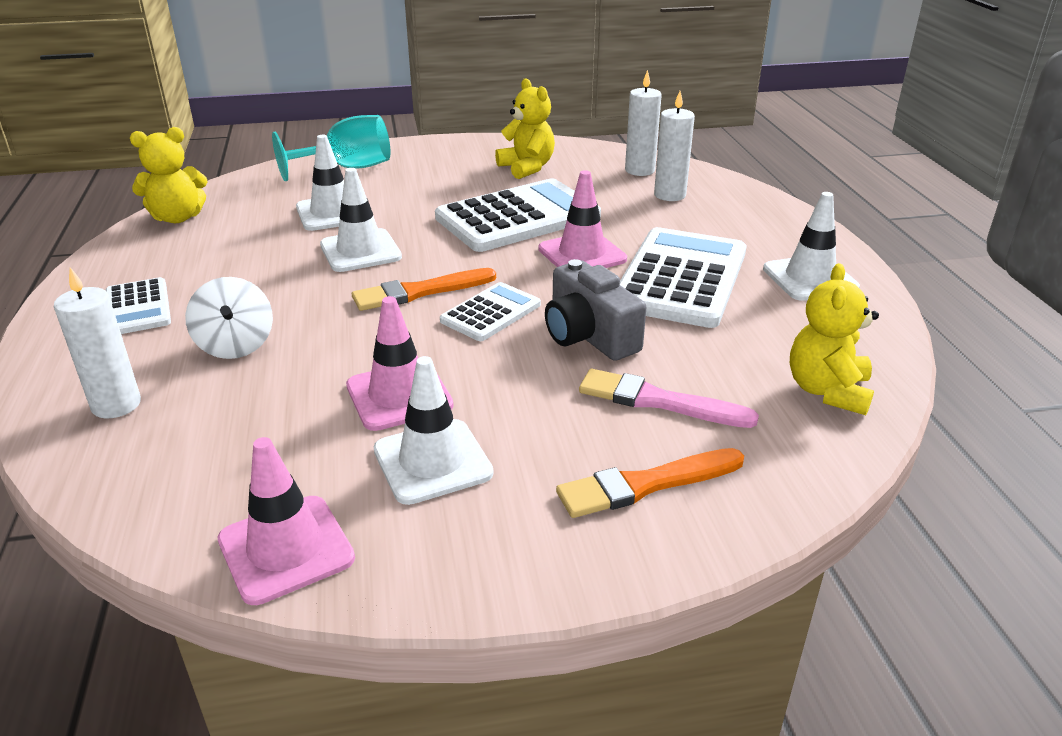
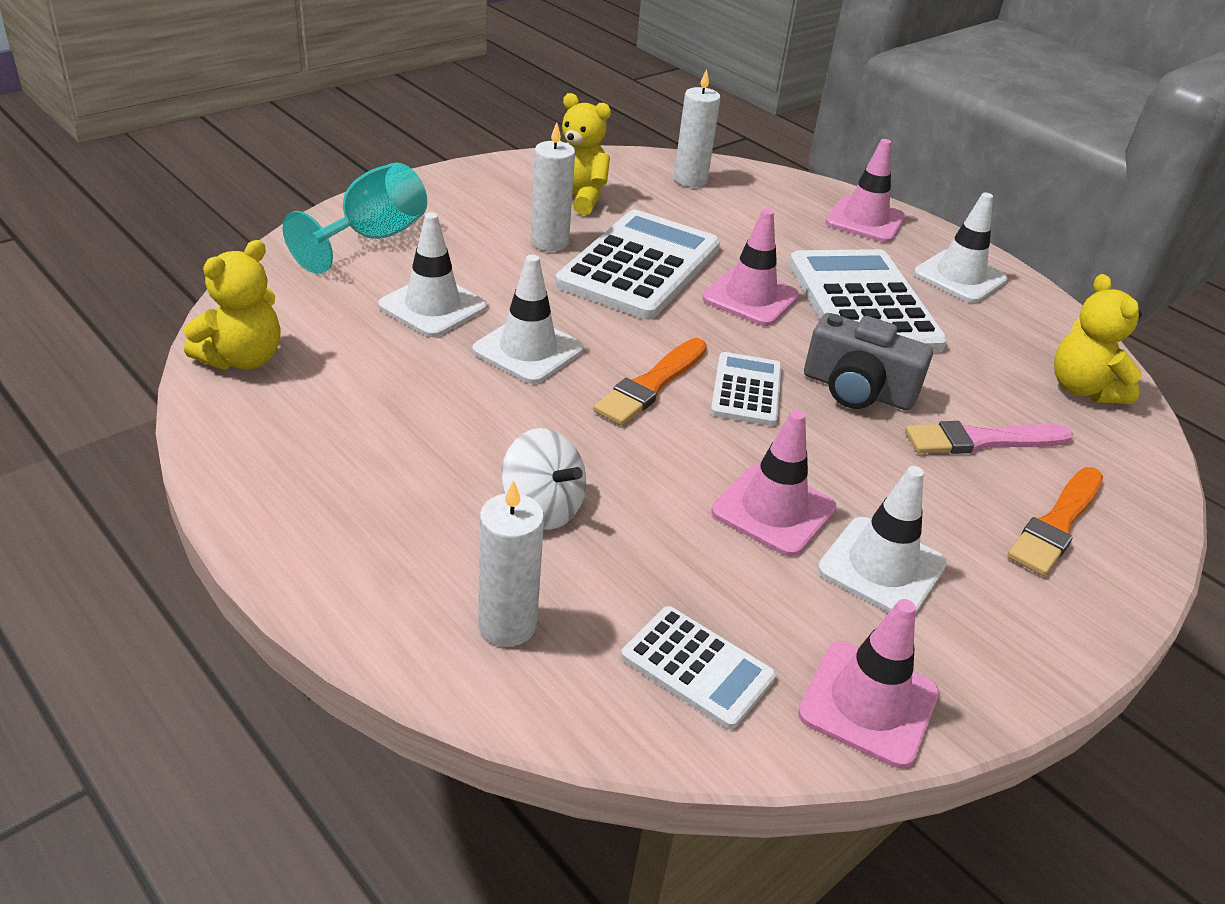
camera: 35 degrees left, 5 degrees up
white calculator [106,277,171,334] -> white calculator moved to [621,606,776,729]
white candle [654,91,695,201] -> white candle moved to [531,122,575,251]
none -> pink traffic cone [825,139,905,242]

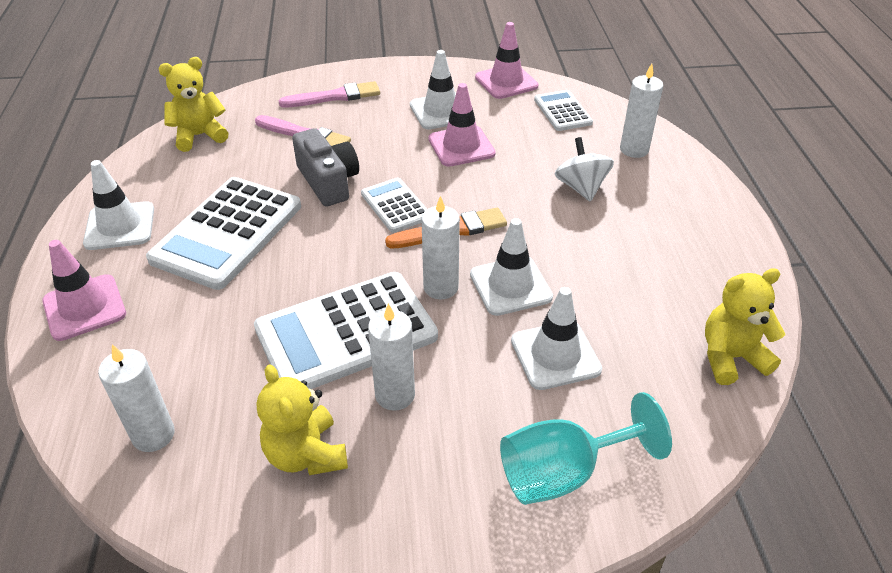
camera: 140 degrees left, 5 degrees up
pink traffic cone [702,209,799,326] -> none
white calculator [710,352,782,426] -> white calculator turned 105 degrees clockwise [361,177,427,233]
orange brush [1007,467,1103,576] -> pink brush [278,81,380,108]
yellow teddy bear [1054,274,1142,404] -> yellow teddy bear turned 135 degrees counterclockwise [158,57,228,152]
none -> white candle [421,196,460,300]

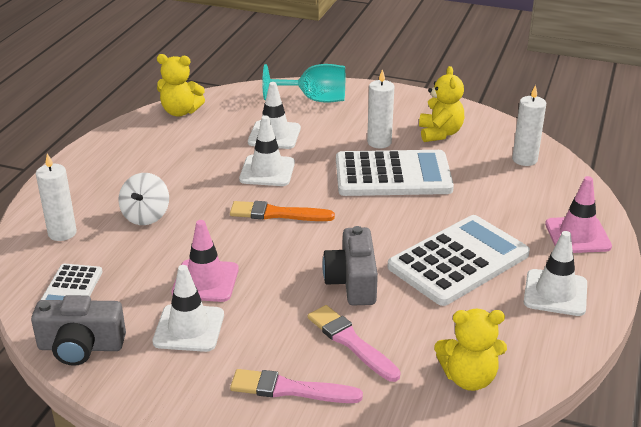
camera: 155 degrees left, 10 degrees down
white calculator [361,177,427,233] -> none
white candle [421,196,460,300] -> none
pink traffic cone [475,22,539,99] -> grey camera [31,295,126,366]

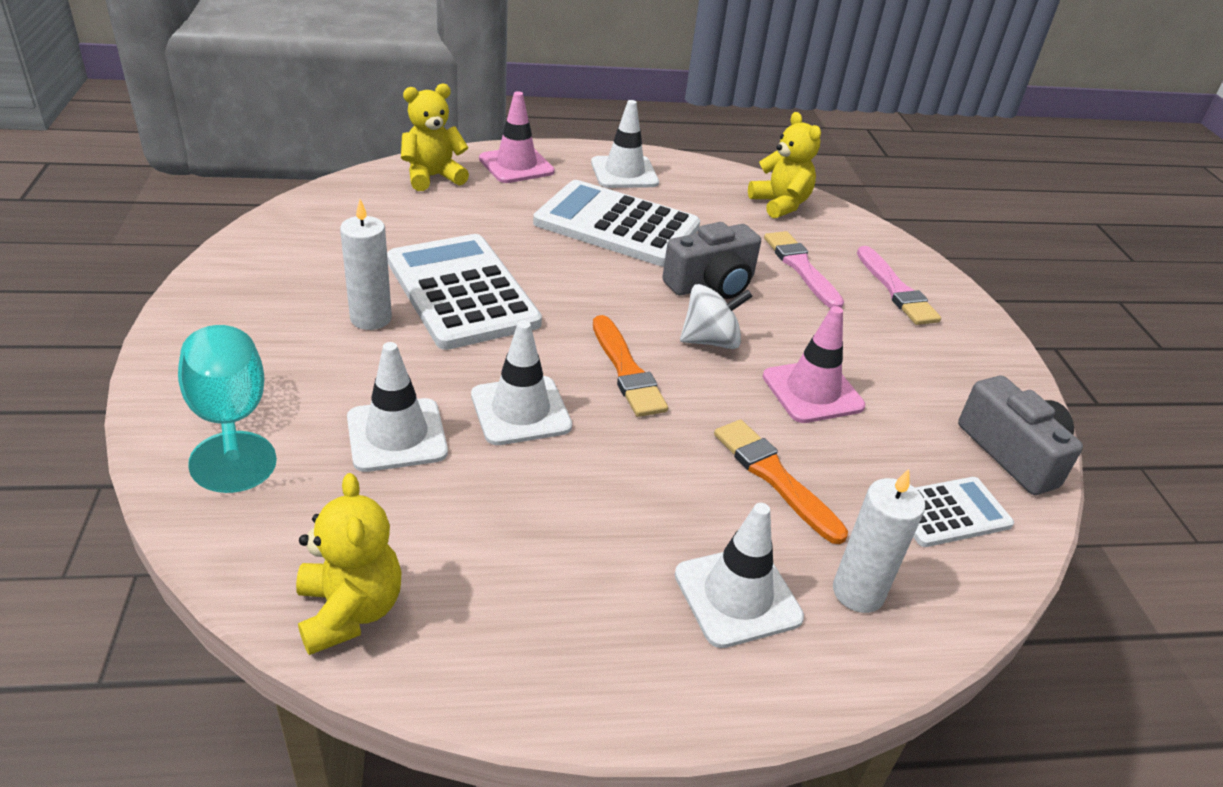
camera: 120 degrees left, 5 degrees up
white spinning top [118,173,169,225] -> white spinning top moved to [680,284,753,349]
white traffic cone [152,265,224,352] -> white traffic cone moved to [675,503,804,648]
pink brush [308,305,401,382] -> pink brush turned 135 degrees clockwise [764,231,844,308]
yellow teddy bear [419,66,464,142] -> yellow teddy bear moved to [401,84,469,191]
white candle [512,85,546,166] -> none
none -> orange brush [714,420,848,544]

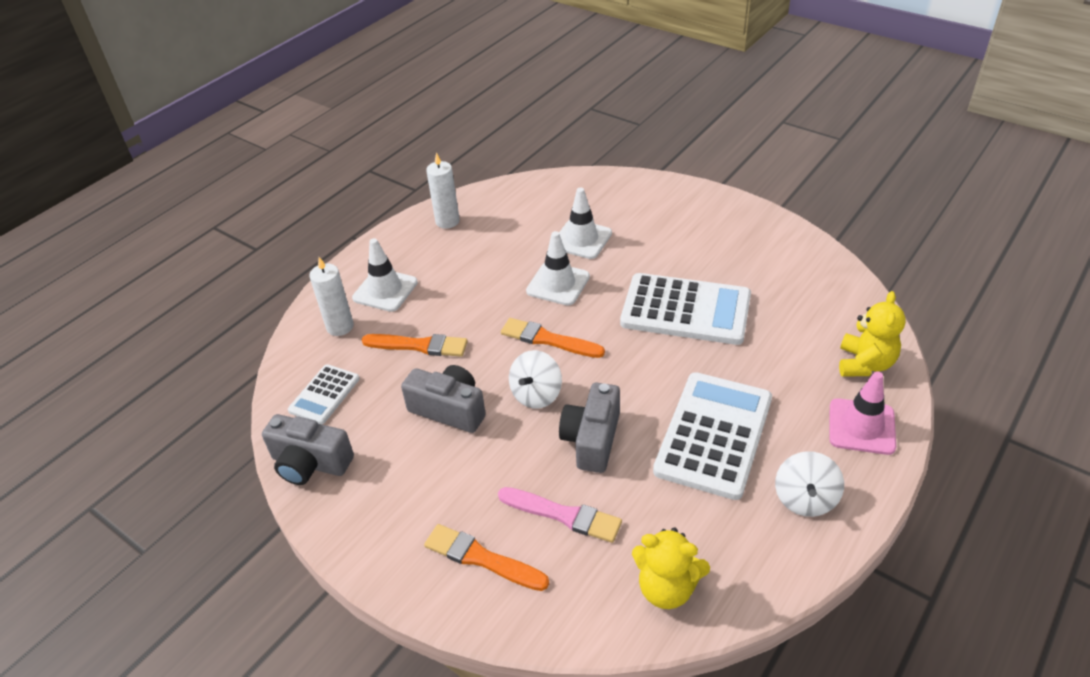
camera: 140 degrees right, 5 degrees up
turquoise goblet [178,325,277,493] -> none
yellow teddy bear [296,473,401,655] -> none
white candle [340,199,392,330] -> white candle moved to [426,153,460,229]
white calculator [533,180,700,267] -> white calculator turned 45 degrees counterclockwise [653,372,772,500]
white traffic cone [591,100,659,188] -> white spinning top [775,451,844,517]
pink traffic cone [763,306,865,423] -> grey camera [401,365,486,433]
pink brush [857,246,941,325] -> orange brush [424,524,549,591]

